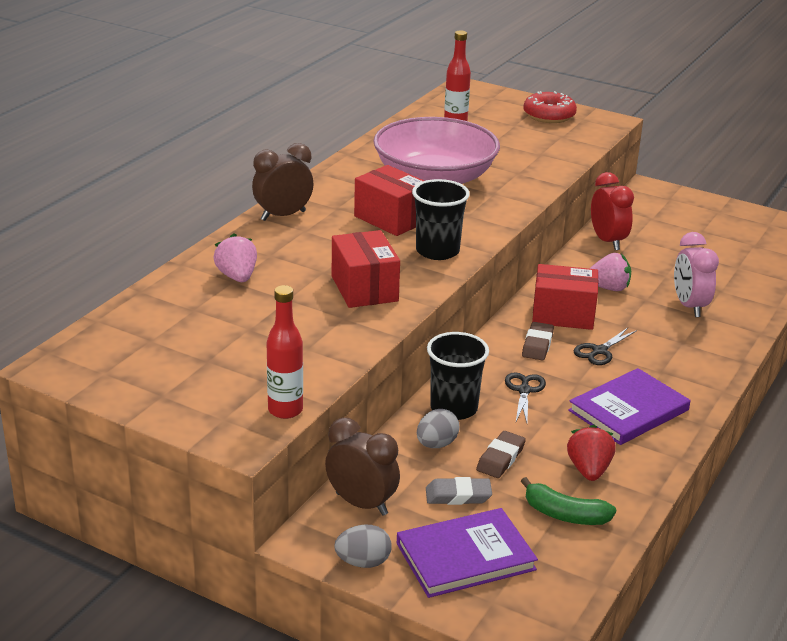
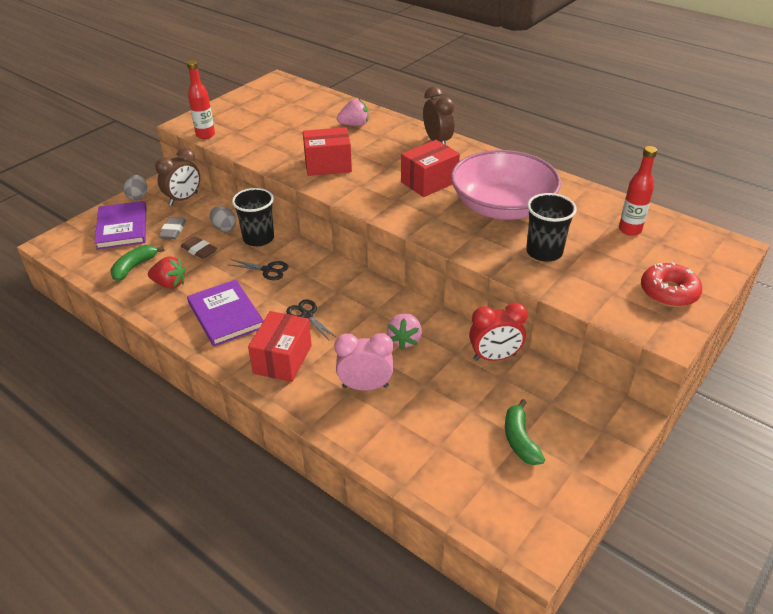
camera: 100 degrees right, 10 degrees up
black cup [412,179,470,260] -> black cup moved to [526,193,577,262]
brown eraser [522,322,554,360] -> none
red box [532,264,598,330] -> red box moved to [248,311,312,382]
none -> green banana [505,399,545,465]

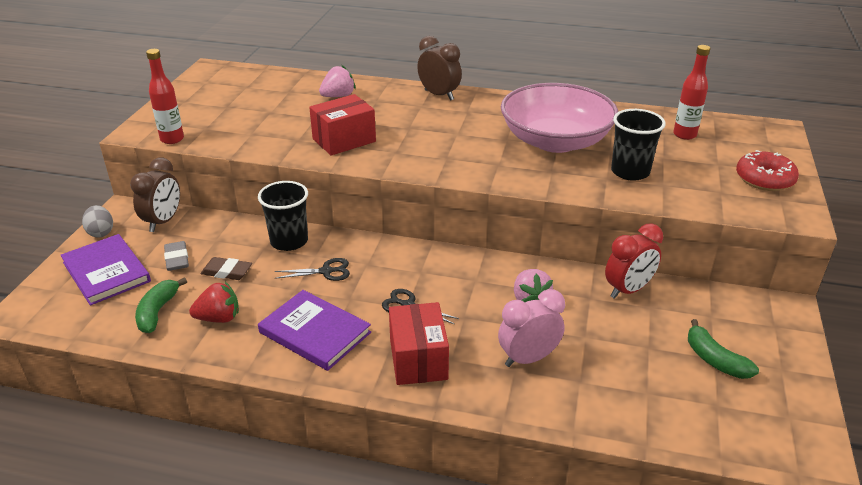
camera: 25 degrees left, 5 degrees down
grey egg [210,206,236,232] -> none
red box [401,140,460,197] -> none

